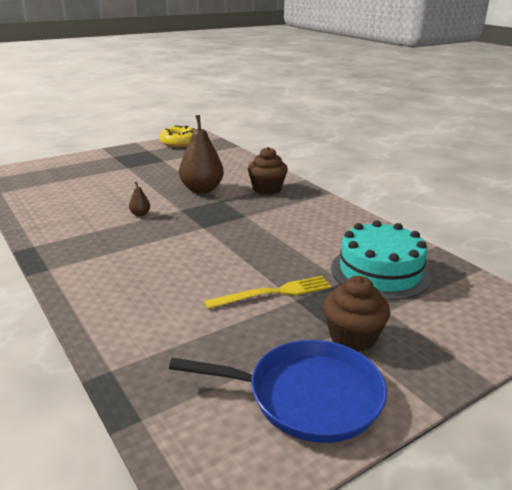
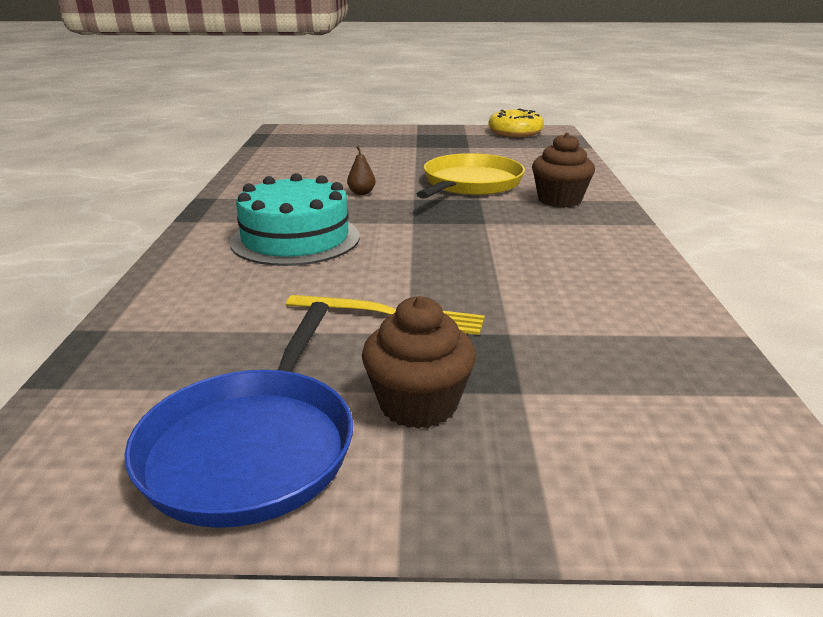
camera: 35 degrees right, 0 degrees up
blue pan [169,340,387,443] -> blue pan turned 60 degrees clockwise [124,302,353,528]
brown pear [179,115,224,194] -> yellow pan [417,153,525,199]
turquoise cake [331,220,431,300] -> turquoise cake moved to [230,173,360,266]

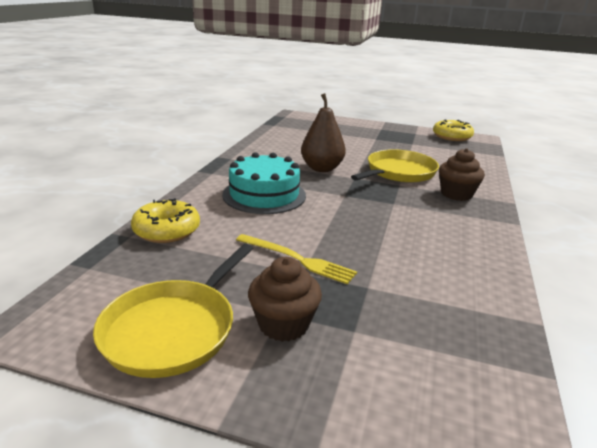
camera: 15 degrees right, 0 degrees up
blue pan [124,302,353,528] -> yellow pan [93,244,253,378]
brown pear [347,146,376,195] -> brown pear [301,93,346,172], size x2.33
none -> yellow donut [131,198,200,243]

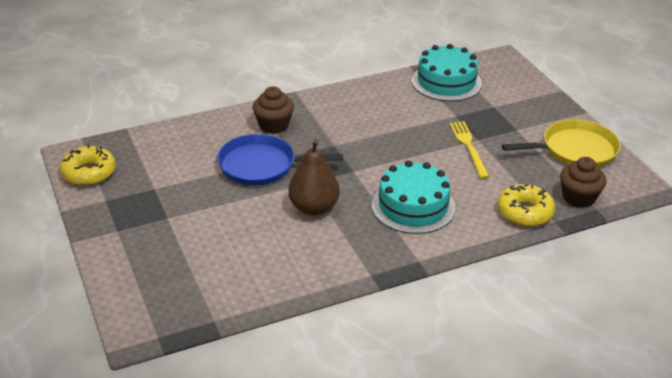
camera: 130 degrees left, 10 degrees up
brown cupcake [248,257,322,342] -> brown cupcake moved to [560,157,606,208]
yellow pan [351,149,439,183] -> blue pan [217,134,343,185]
none -> turquoise cake [412,44,482,101]

